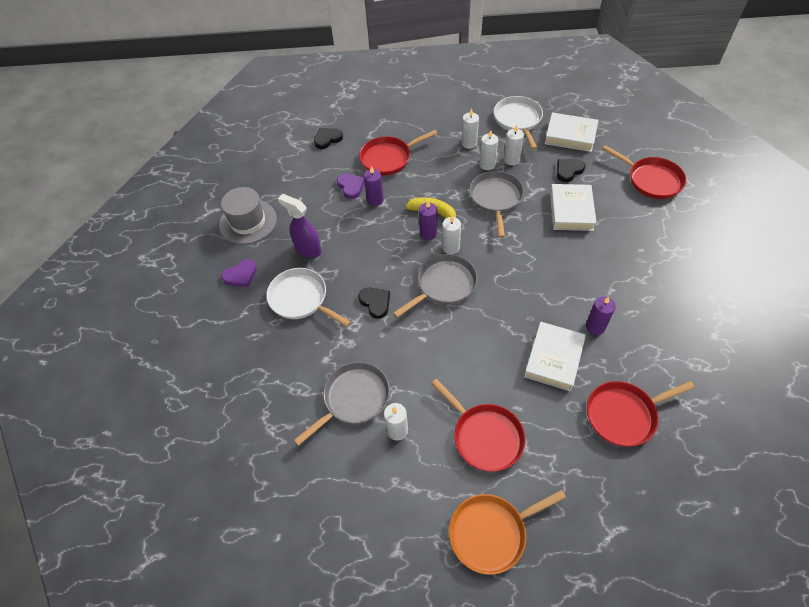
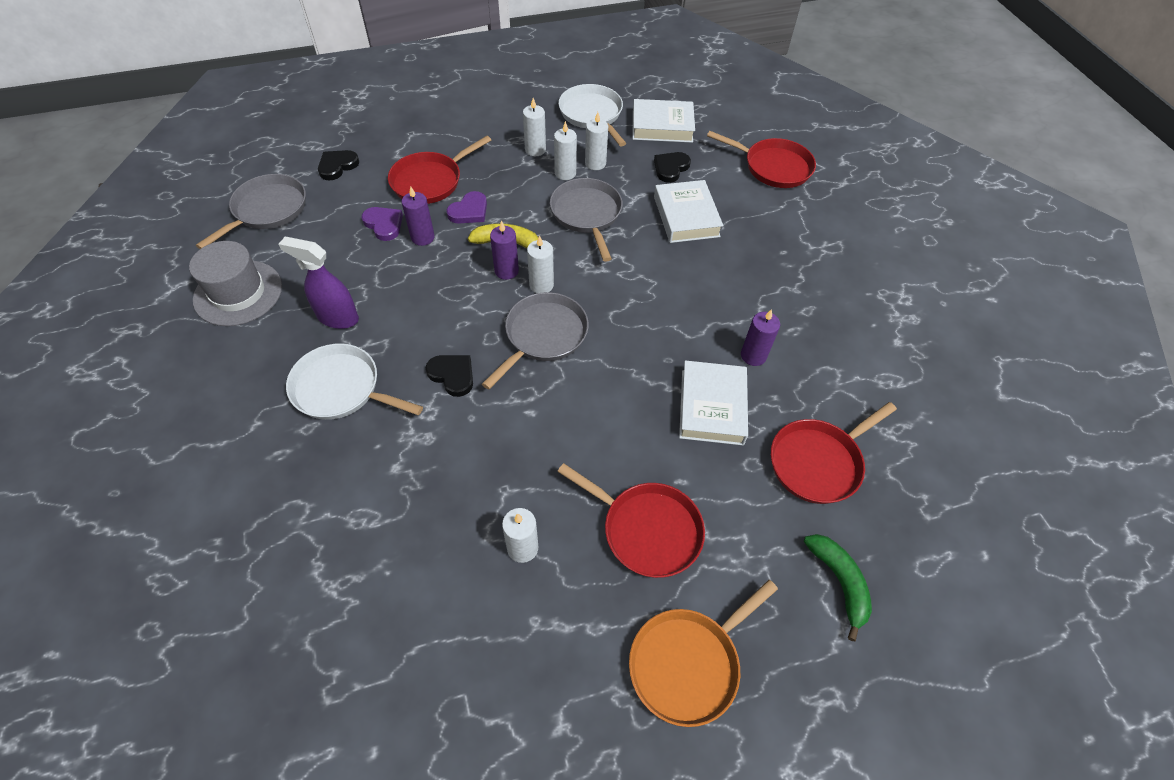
camera: 20 degrees left, 0 degrees up
purple heart [221,259,257,287] -> purple heart moved to [446,191,487,224]
grey pan [294,362,390,446] -> grey pan moved to [196,174,306,249]
none -> green banana [804,534,872,641]

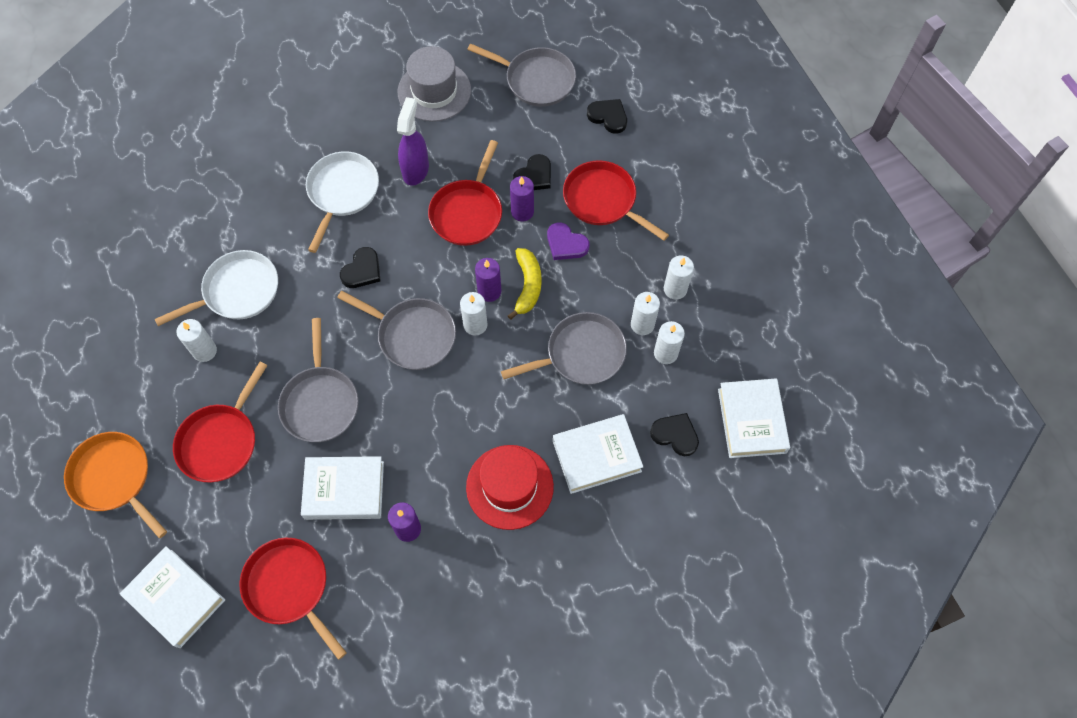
camera: 85 degrees right, 10 degrees up
purple heart [362,207,403,241] -> black heart [513,154,551,190]
white pan [559,84,626,147] -> white pan moved to [155,250,278,326]
red pan [707,131,816,188] -> red pan moved to [428,140,502,246]
green banana [804,534,872,641] -> white book [120,546,225,648]
none -> grey pan [278,318,359,442]
none -> red hat [466,445,554,530]

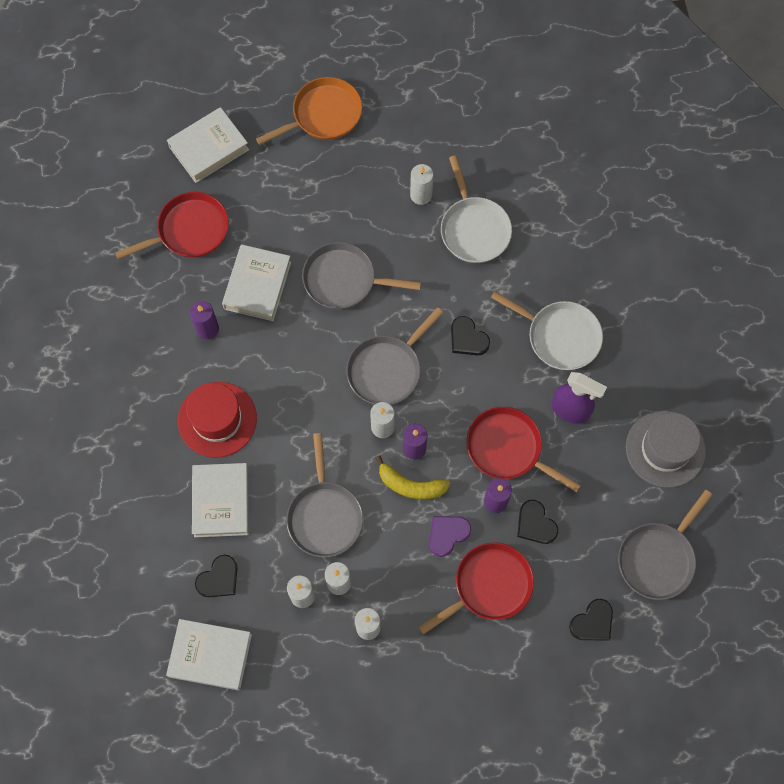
camera: 105 degrees right, 5 degrees up
red pan [173,362,268,482] -> none

